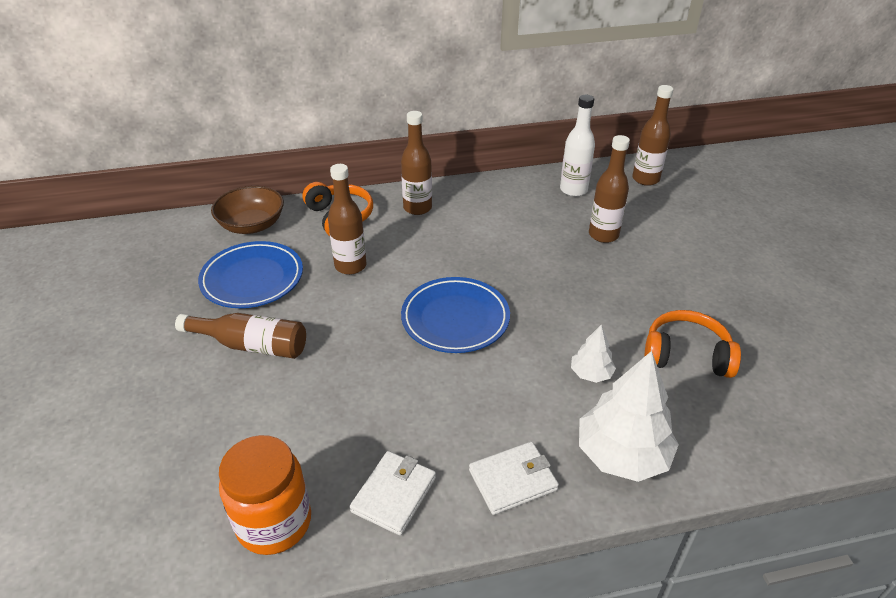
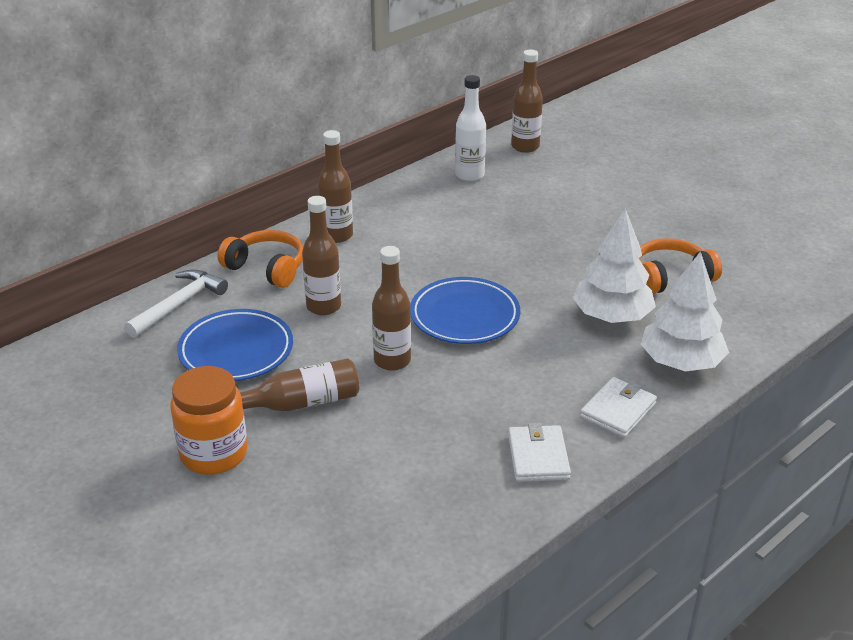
camera: 30 degrees left, 5 degrees down
brown bowl [211,186,284,234] -> white hammer [124,269,228,338]
orange jar [219,435,311,555] -> orange jar moved to [171,366,248,475]
white tree [571,325,616,383] -> white tree [572,209,656,323], size x1.96
brown bottle [589,135,630,243] -> brown bottle moved to [372,246,411,371]

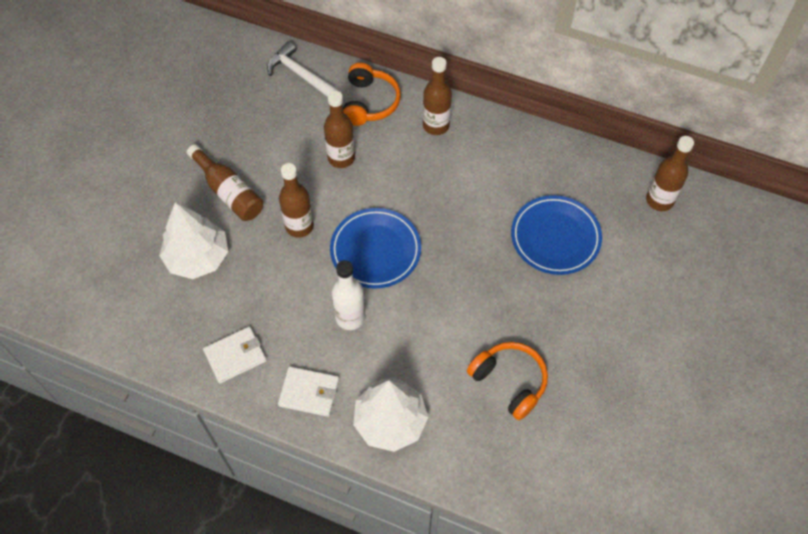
camera: 65 degrees right, 25 degrees up
white hammer [124,269,228,338] -> white hammer turned 150 degrees counterclockwise [267,41,341,97]
orange jar [171,366,248,475] -> none
blue plate [177,309,293,381] -> blue plate moved to [511,195,602,275]
white bottle [455,75,486,181] -> white bottle moved to [332,260,366,330]
white tree [572,209,656,323] -> white tree moved to [159,202,228,279]

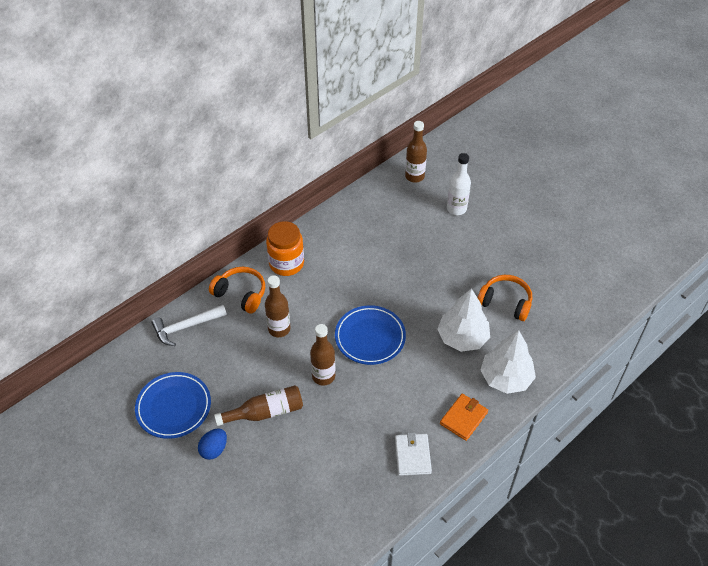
camera: 65 degrees left, 10 degrees down
white tree [159,202,228,279] -> white tree moved to [437,288,490,352]
white wallet [278,366,339,417] -> orange wallet [440,394,488,441]
white bottle [332,260,366,330] -> white bottle moved to [447,153,471,215]
brown bottle [423,57,452,135] -> orange jar [266,221,304,276]
orange headphones [467,342,548,420] -> orange headphones turned 45 degrees clockwise [477,275,532,321]
blue plate [511,195,602,275] -> blue plate moved to [135,372,211,439]
none -> blue egg [198,428,227,460]

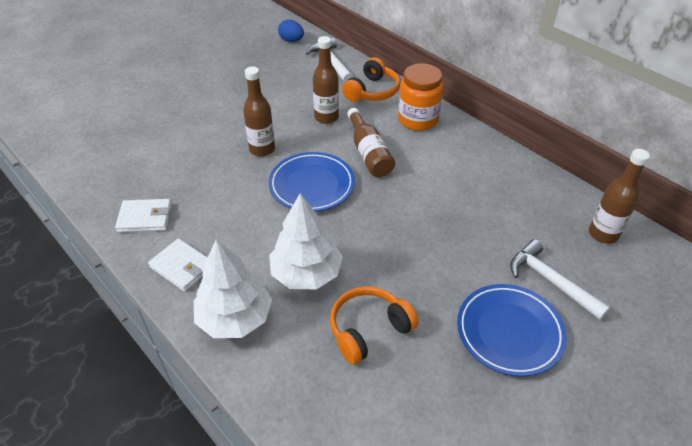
camera: 90 degrees right, 5 degrees down
blue plate [135,372,211,439] -> blue plate moved to [457,284,567,376]
blue egg [198,428,227,460] -> blue egg moved to [278,20,304,42]
brown bottle [214,385,303,426] -> brown bottle moved to [347,108,395,177]
orange wallet [440,394,488,441] -> white wallet [148,238,208,292]
white bottle [447,153,471,215] -> white hammer [510,239,610,320]
orange headphones [477,275,532,321] -> orange headphones turned 150 degrees counterclockwise [330,286,418,365]

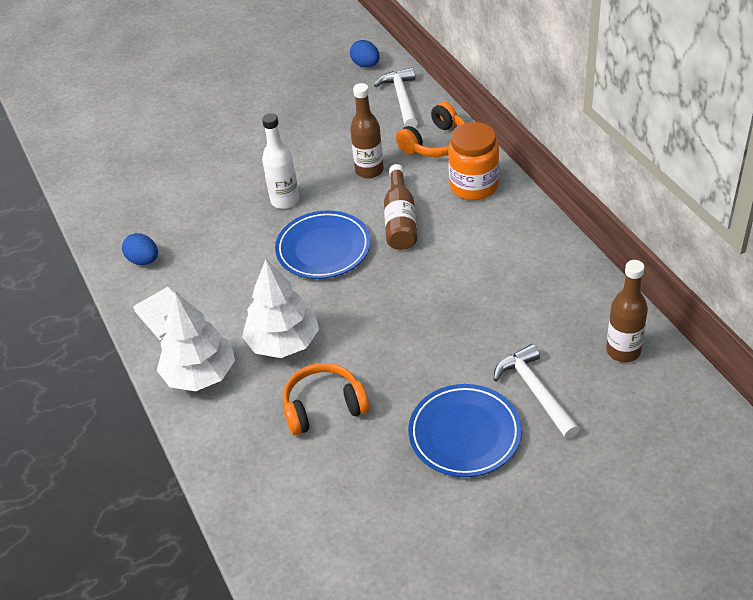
camera: 20 degrees right, 0 degrees up
white wallet [115,199,172,232] -> blue egg [122,233,158,265]
brown bottle [243,66,275,157] -> white bottle [262,113,299,209]

